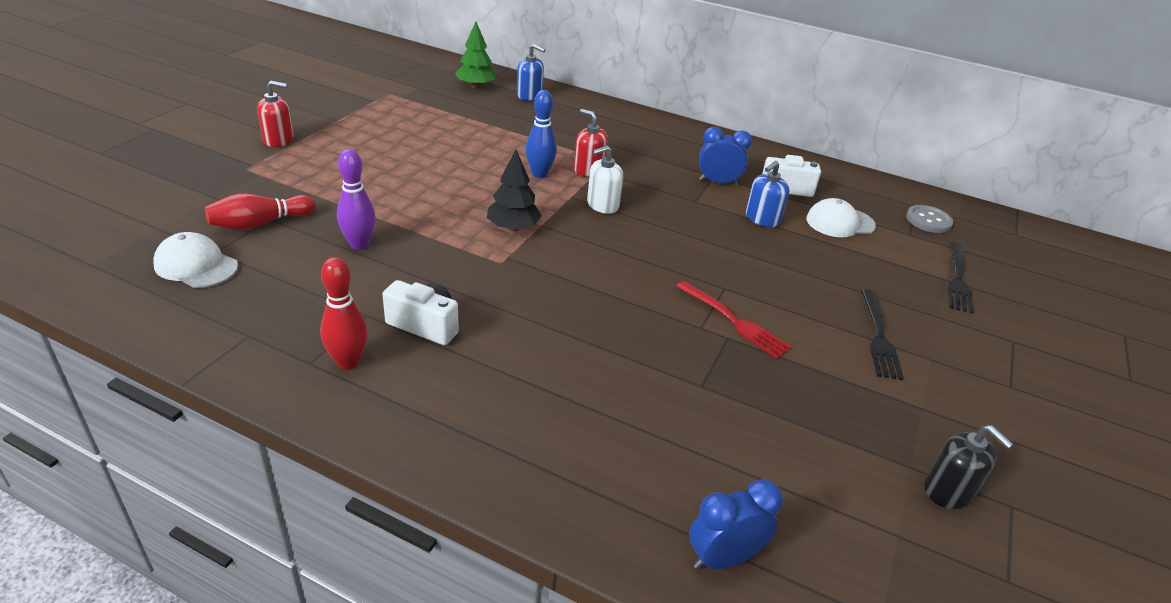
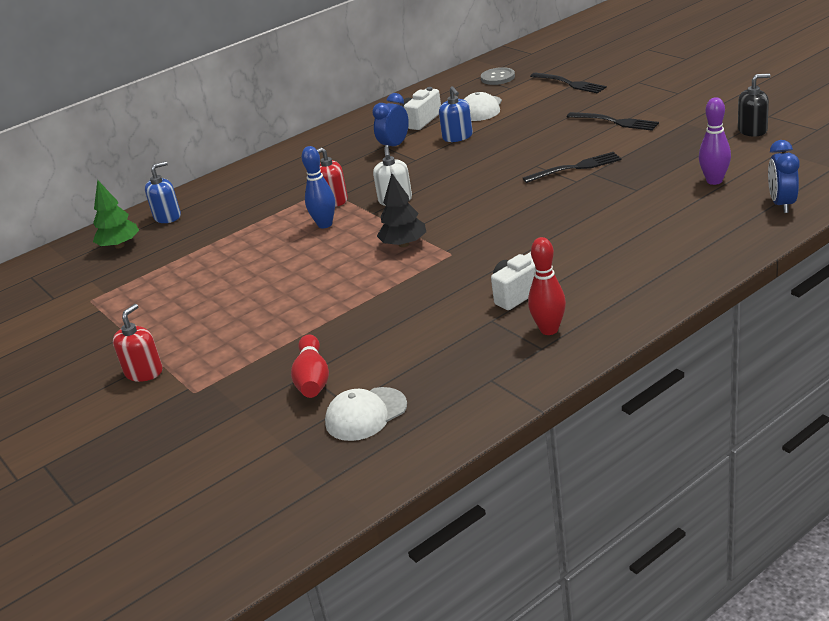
camera: 55 degrees left, 5 degrees down
purple bowling pin [337,149,376,250] -> purple bowling pin moved to [699,97,731,185]
red fork [676,281,792,359] -> black fork [523,152,621,183]

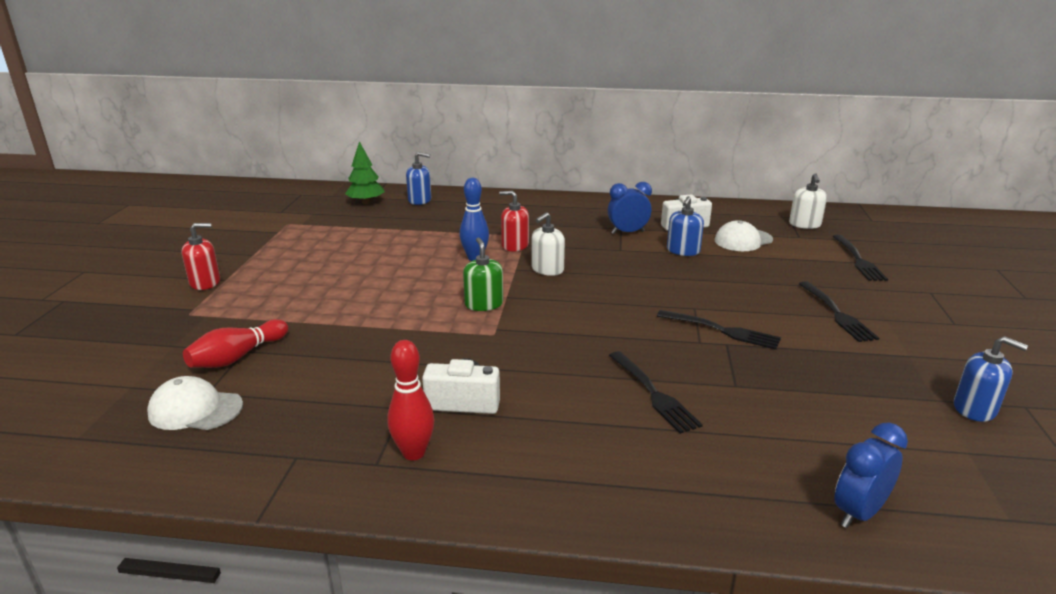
camera: 40 degrees right, 5 degrees down
black tree [377,173,426,247] -> green soap dispenser [463,238,503,311]
grey button [481,67,515,85] -> white soap dispenser [789,173,827,229]
purple bowling pin [699,97,731,185] -> none
black soap dispenser [738,73,770,137] -> blue soap dispenser [954,336,1028,422]
none -> black fork [609,351,703,434]

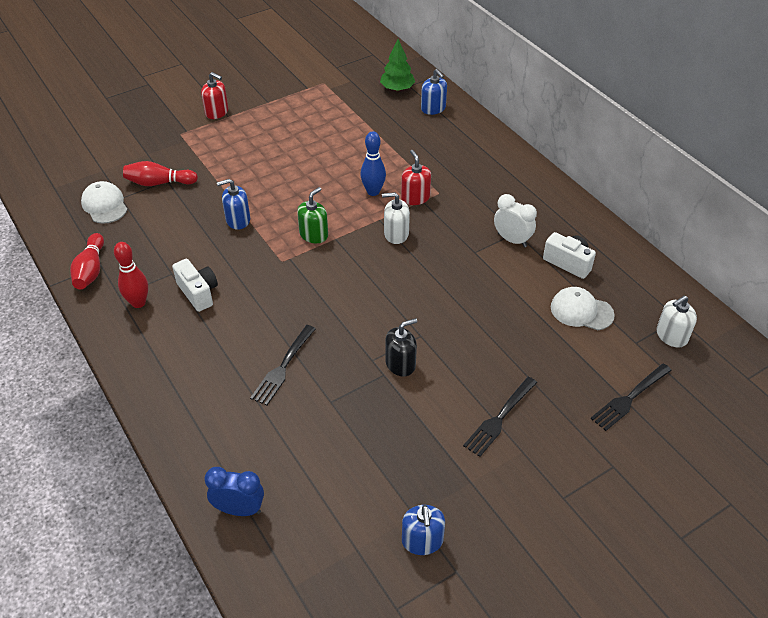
camera: 50 degrees right, 20 degrees up
blue clock [608,182,652,234] -> white clock [494,194,537,247]
black fork [657,310,781,350] -> black soap dispenser [385,318,418,377]
blue soap dispenser [667,196,704,256] -> blue soap dispenser moved to [217,179,250,230]
none -> red bowling pin [70,233,104,289]

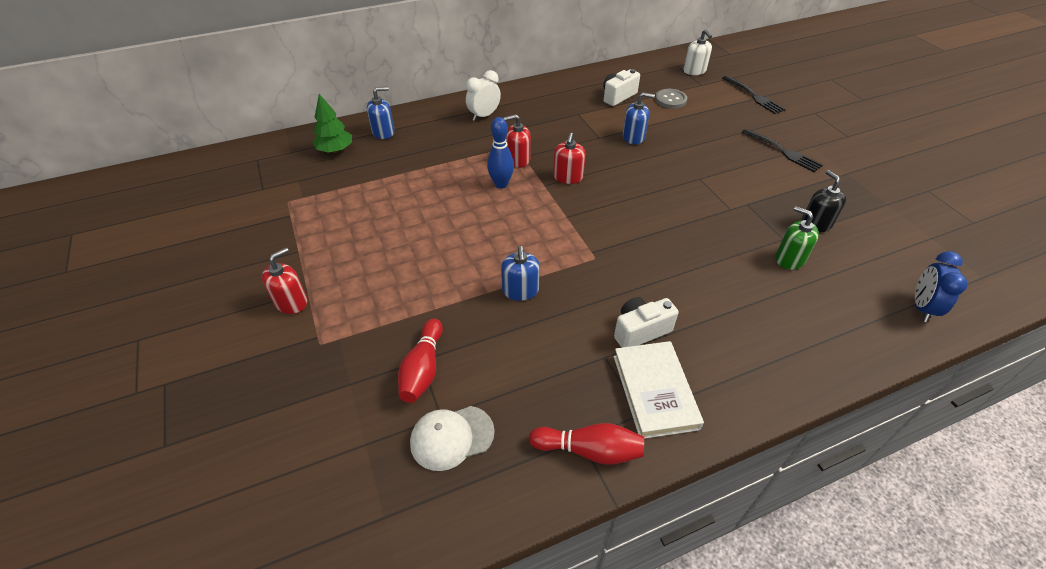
camera: 80 degrees left, 0 degrees up
red bowling pin [114,242,148,308] -> white book [614,341,704,439]
black fork [250,325,315,405] -> none
green soap dispenser [297,187,328,243] -> green soap dispenser moved to [775,206,819,270]
white soap dispenser [382,192,410,244] -> red soap dispenser [553,132,586,184]
black soap dispenser [385,318,418,377] -> black soap dispenser moved to [801,170,846,233]
blue soap dispenser [402,505,445,555] -> blue soap dispenser moved to [623,92,655,144]
white clock [494,194,537,247] -> white clock moved to [466,70,501,121]
white cap [551,287,615,330] -> grey button [655,89,687,108]

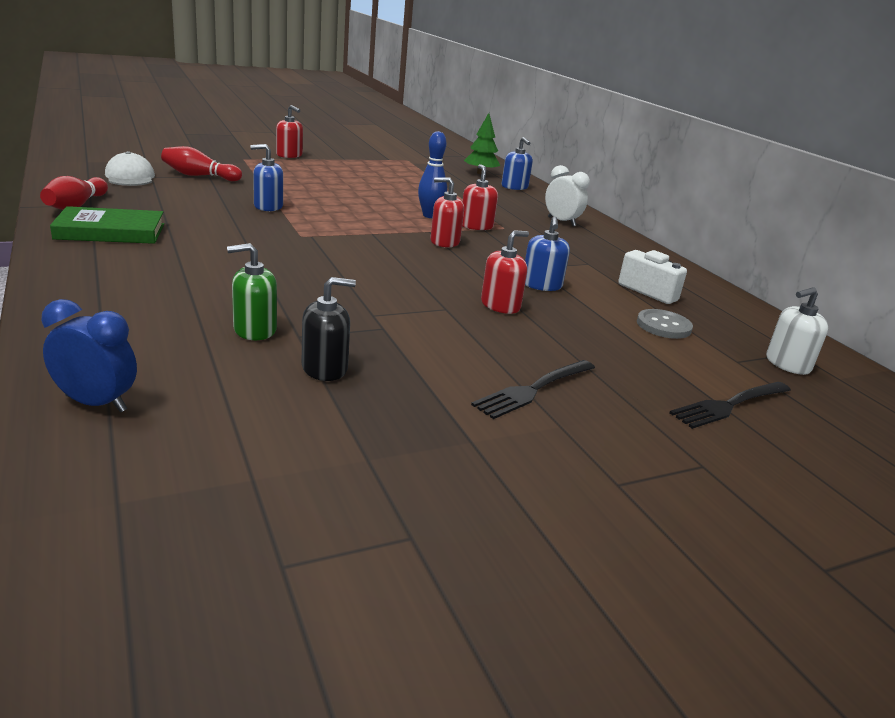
camera: 85 degrees right, 20 degrees down
white camera [614,297,679,348] -> none
white book [614,341,704,439] -> green book [50,206,164,244]
green soap dispenser [775,206,819,270] -> green soap dispenser turned 150 degrees counterclockwise [227,243,277,340]
none -> red soap dispenser [481,230,529,314]

